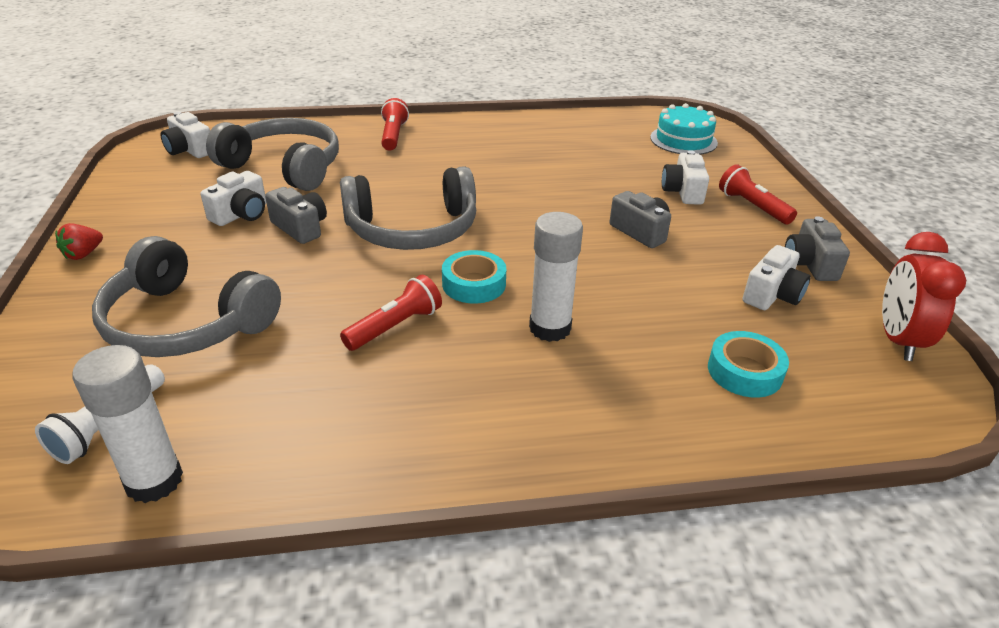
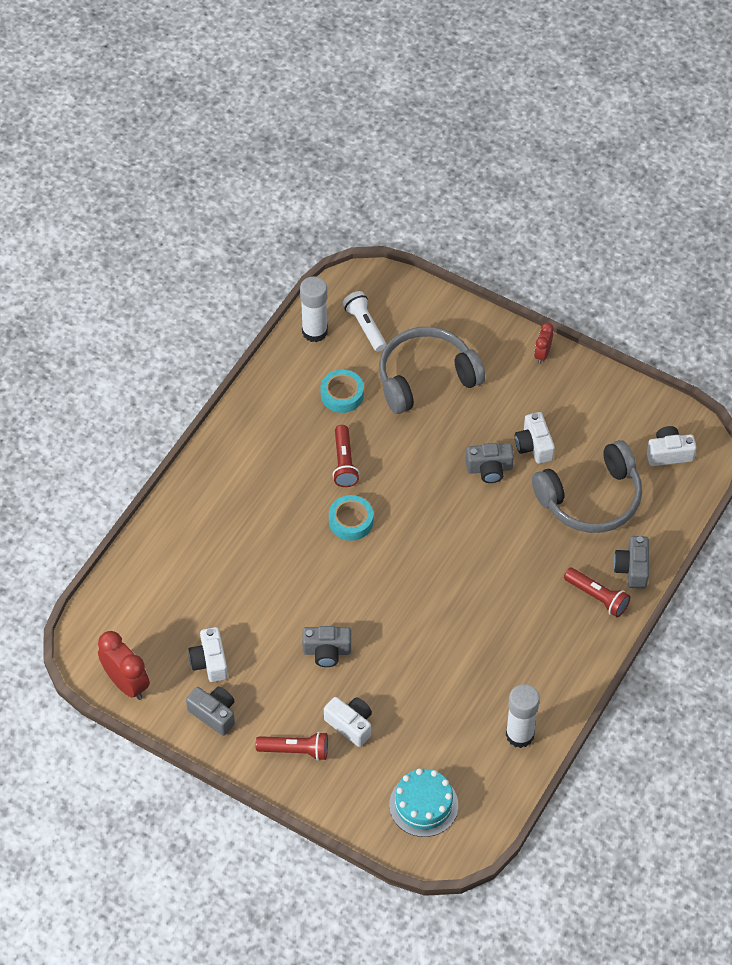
camera: 130 degrees right, 20 degrees up
red strawberry [55,223,103,260] -> red clock [534,322,554,364]
grey headphones [340,166,476,250] -> none
white glue stick [529,212,583,342] -> white glue stick moved to [506,684,540,748]
turquoise tape [708,331,789,398] -> turquoise tape moved to [320,369,364,413]
none -> grey camera [613,536,649,589]

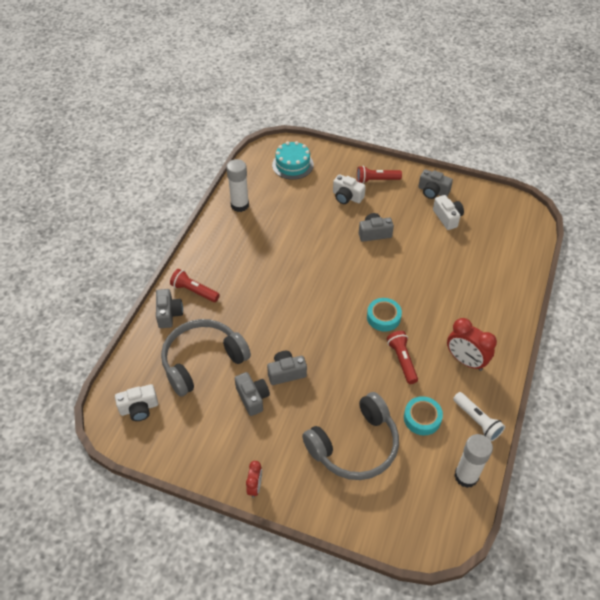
camera: 170 degrees right, 5 degrees down
red clock [98,631,150,700] -> red clock moved to [447,318,497,371]
white flashlight [343,291,387,352] -> white flashlight moved to [453,392,505,441]
white camera [515,412,555,464] -> grey camera [235,372,270,416]

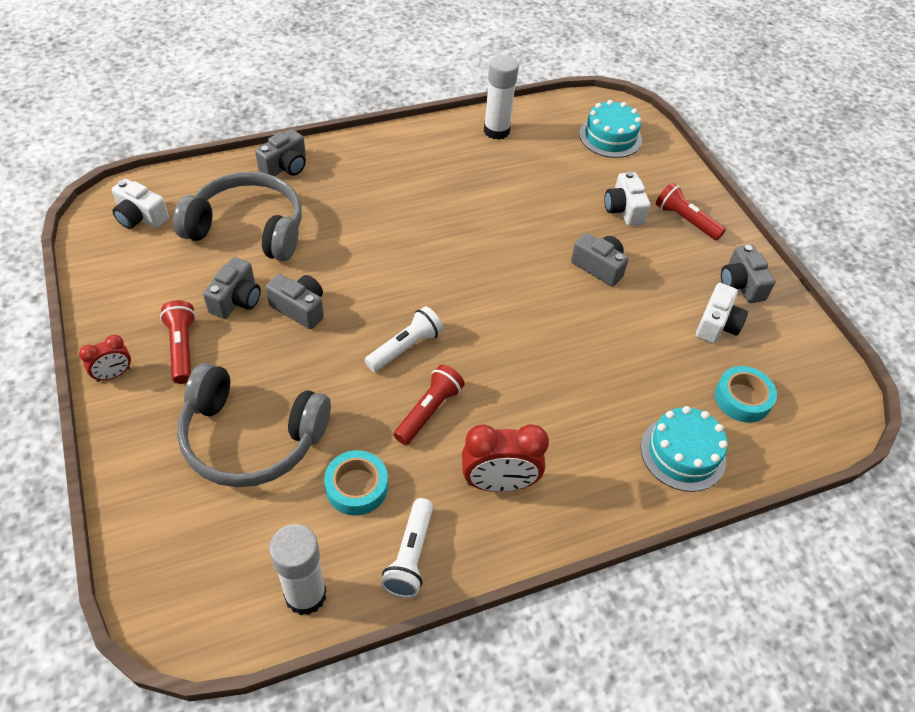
camera: 45 degrees right, 0 degrees up
red flashlight [170,269,219,302] -> red flashlight moved to [160,300,196,384]
turquoise tape [367,298,402,332] -> turquoise tape moved to [715,366,777,423]
red clock [447,318,497,371] -> red clock turned 90 degrees counterclockwise [462,424,549,492]
none -> white flashlight [365,306,443,372]
none -> turquoise cake [641,406,728,492]

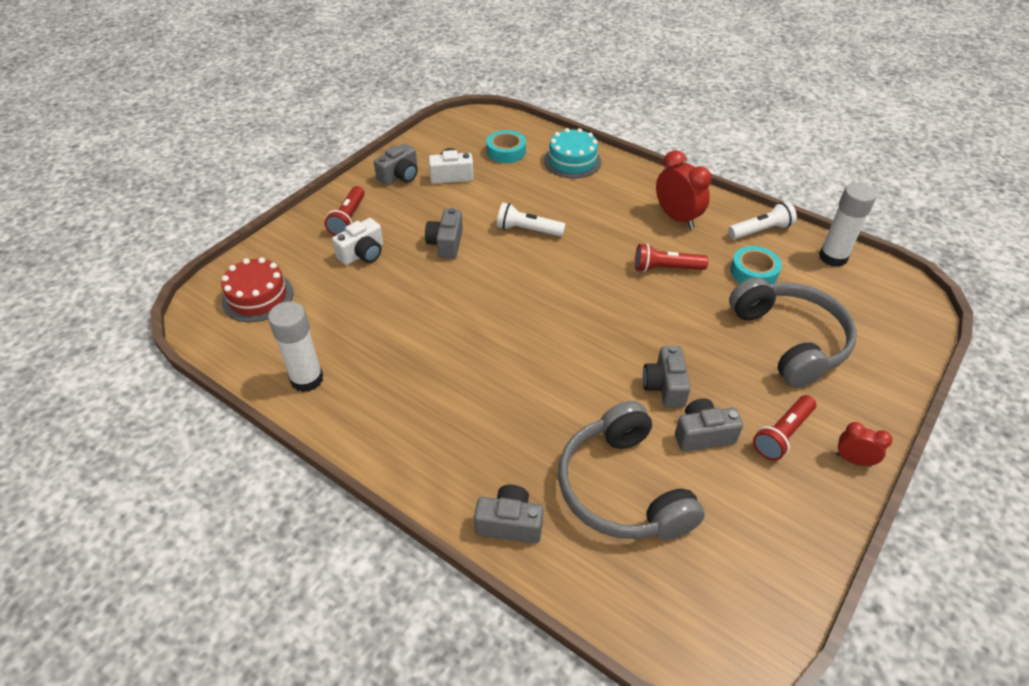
camera: 120 degrees left, 5 degrees down
white camera [112,179,169,229] -> none
white flashlight [365,306,443,372] -> white flashlight moved to [497,203,566,237]
turquoise cake [579,100,642,158] -> red cake [221,257,293,322]

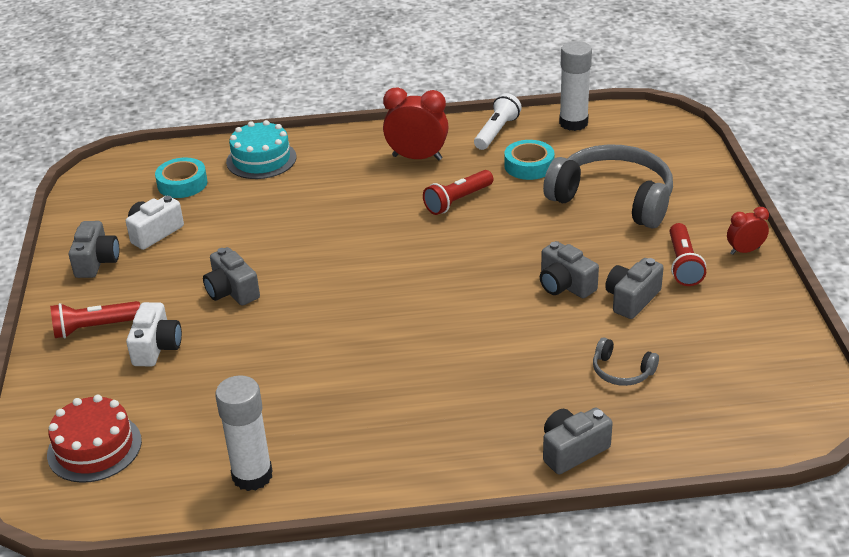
camera: 40 degrees left, 10 degrees down
red flashlight [325,186,365,236] -> red flashlight turned 105 degrees clockwise [50,301,140,338]
white flashlight [497,203,566,237] -> none
grey headphones [558,401,705,540] -> grey headphones [593,338,659,386], size x0.43

